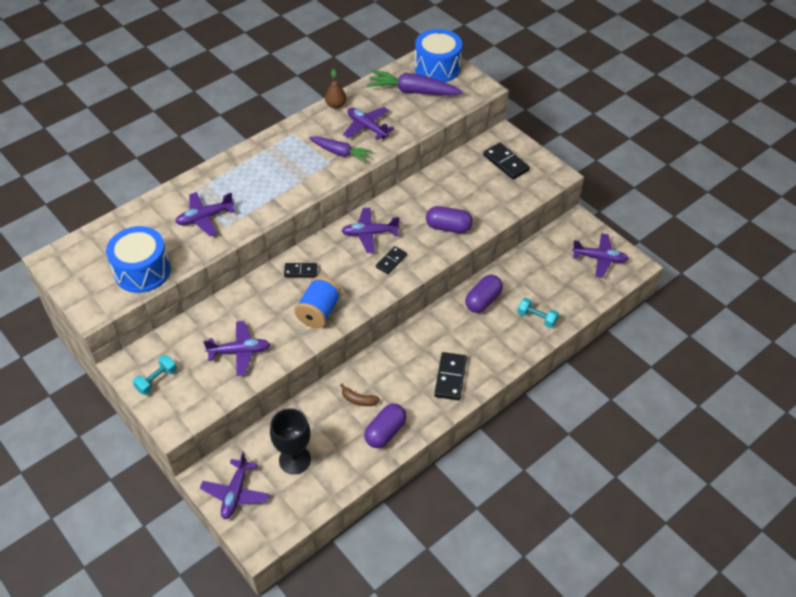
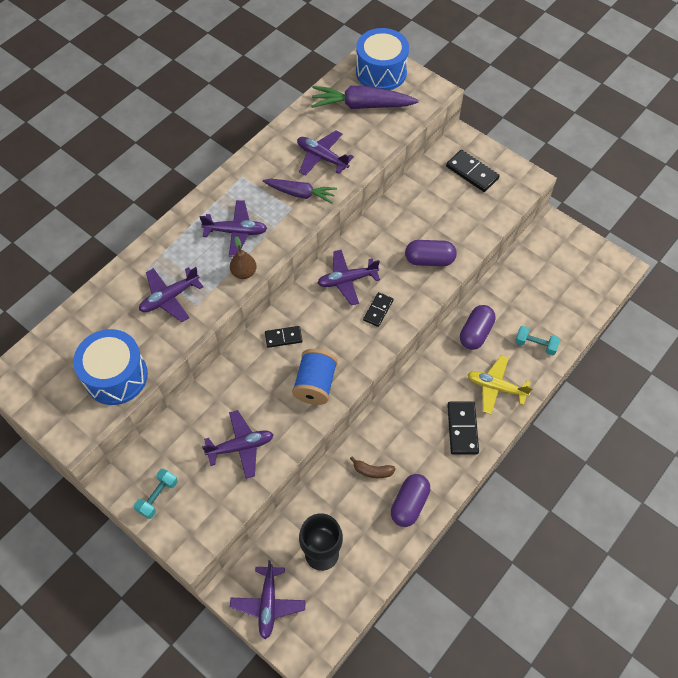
camera: 10 degrees left, 10 degrees up
brown pear [325,69,347,109] -> brown pear moved to [230,236,257,279]
purple plane [572,233,628,278] -> purple plane moved to [200,200,267,257]
none -> yellow plane [467,355,533,414]

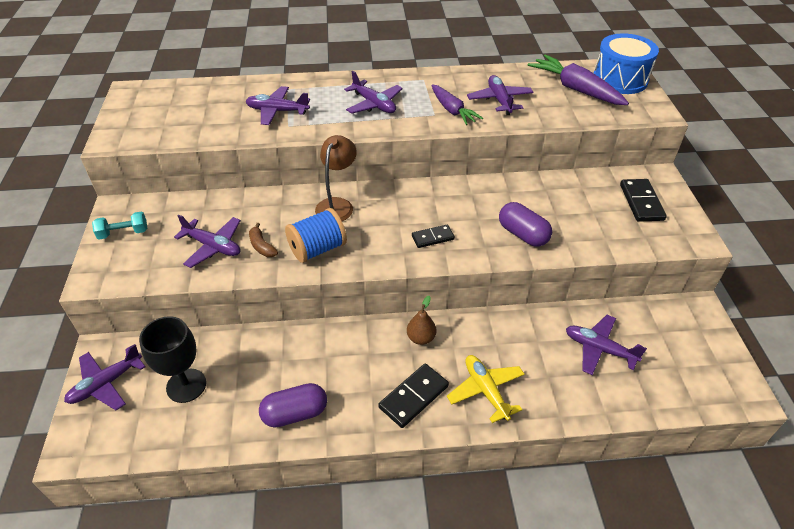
camera: 45 degrees right, 15 degrees down
blue drum [73,329,148,405] -> none
brown pear [230,236,257,279] -> brown pear moved to [407,296,436,345]
black domino [265,326,302,348] -> brown lamp [315,135,357,221]
purple plane [318,250,380,306] -> purple plane moved to [566,315,647,375]
brown banana [350,456,396,478] -> brown banana moved to [249,223,278,257]
purple capsule [460,305,496,350] -> none
turquoise dumbbell [515,326,560,355] -> none

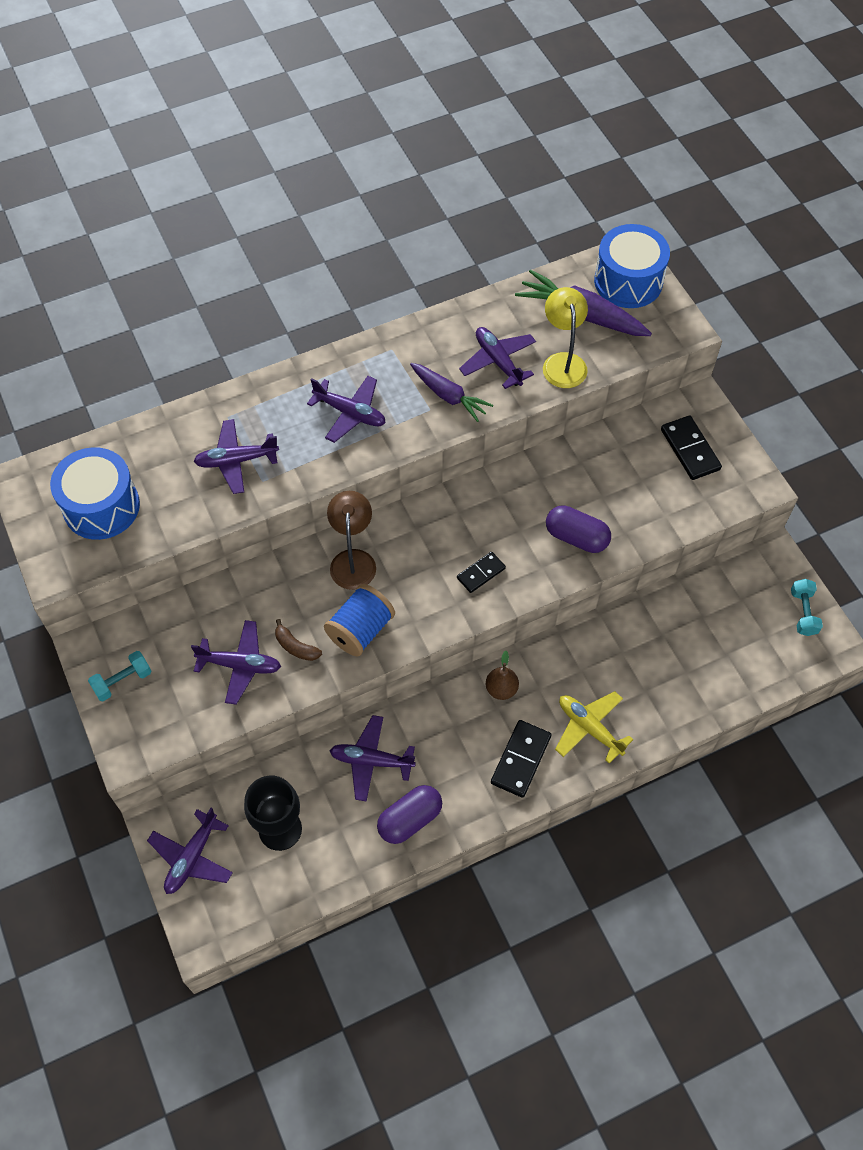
camera: 20 degrees left, 15 degrees up
purple plane [566,315,647,375] -> purple plane moved to [330,715,416,802]
none -> blue drum [50,447,140,540]
none -> yellow lamp [543,287,588,388]
none -> turquoise dumbbell [791,579,823,636]

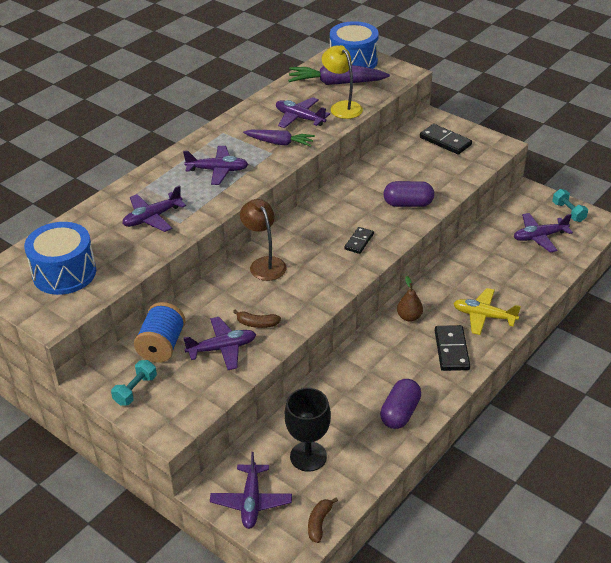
camera: 25 degrees left, 20 degrees down
blue spool [324,584,395,657] -> blue spool moved to [134,302,186,363]
purple plane [330,715,416,802] -> purple plane moved to [514,213,573,253]
none -> brown banana [308,498,338,543]

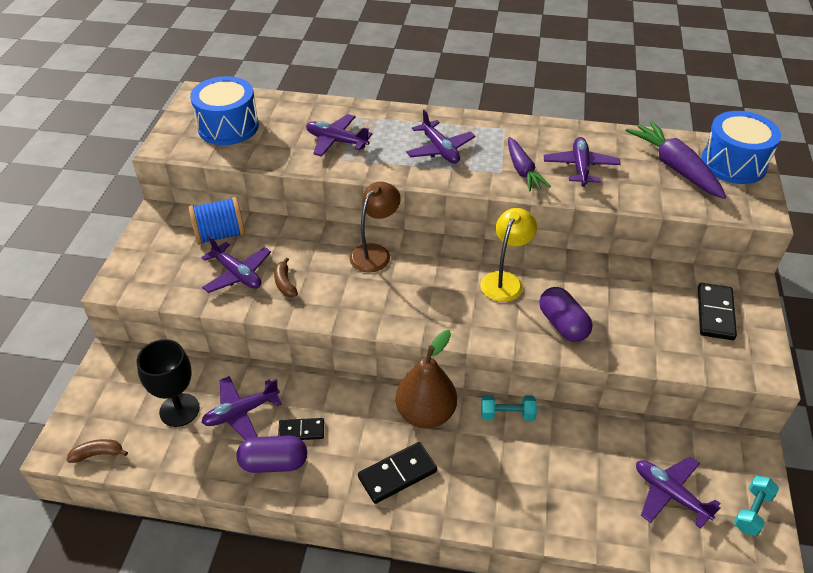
camera: 60 degrees right, 5 degrees up
turquoise dumbbell [111,360,157,406] -> turquoise dumbbell moved to [481,395,537,421]
purple plane [210,452,292,529] -> purple plane moved to [201,376,282,440]
yellow lamp [322,45,363,119] -> yellow lamp moved to [481,208,537,302]
black domino [344,227,374,254] -> black domino moved to [278,418,324,440]
brown pear [397,276,423,322] -> brown pear [396,330,457,428], size x1.89
yellow plane [453,288,521,335] -> none

